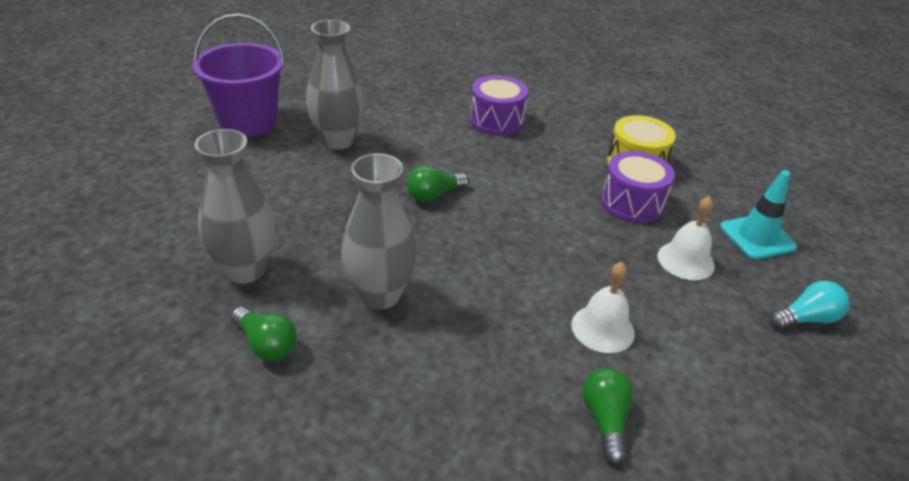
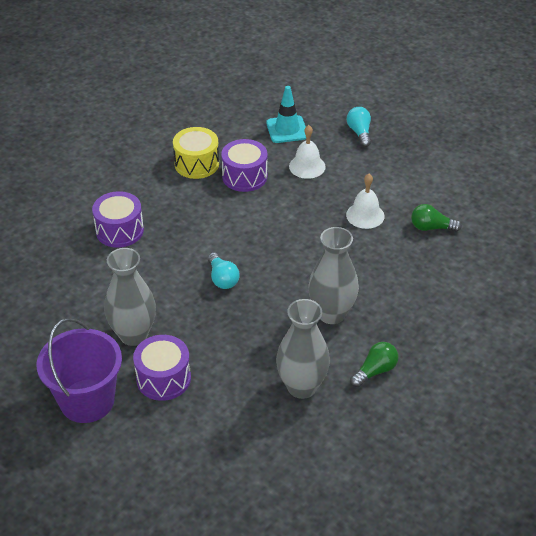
camera: 80 degrees left, 5 degrees up
green light bulb [407,166,469,202] -> turquoise light bulb [208,252,240,289]
none -> purple drum [133,335,191,401]

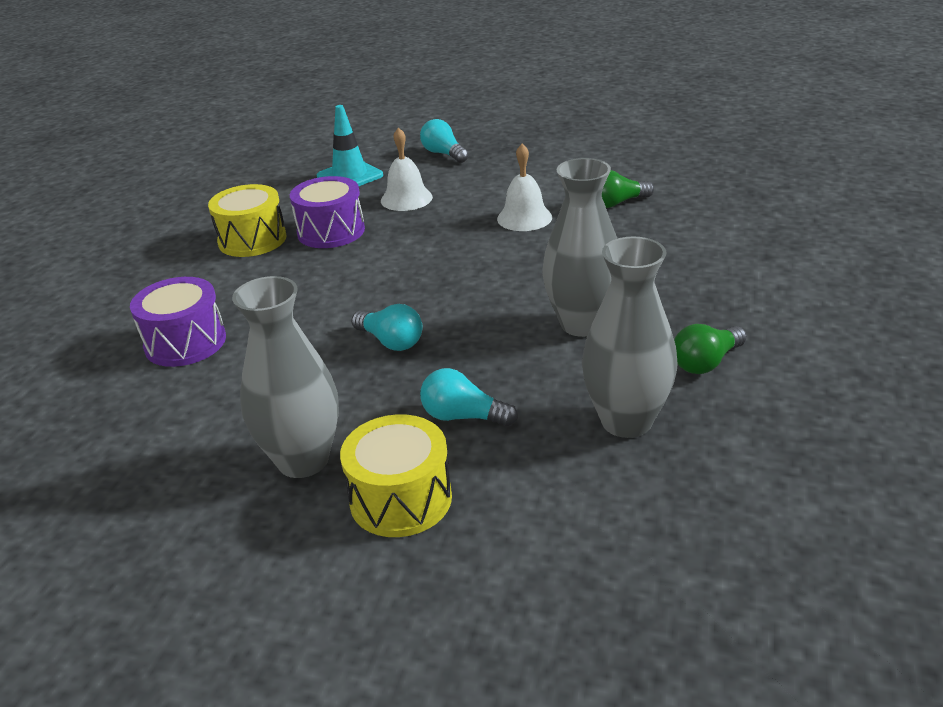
camera: 25 degrees left, 10 degrees down
purple bucket [37,318,122,423] -> none
purple drum [133,335,191,401] -> yellow drum [340,414,452,537]
green light bulb [350,342,399,387] -> green light bulb turned 150 degrees counterclockwise [674,324,747,374]
none -> turquoise light bulb [420,368,518,426]

